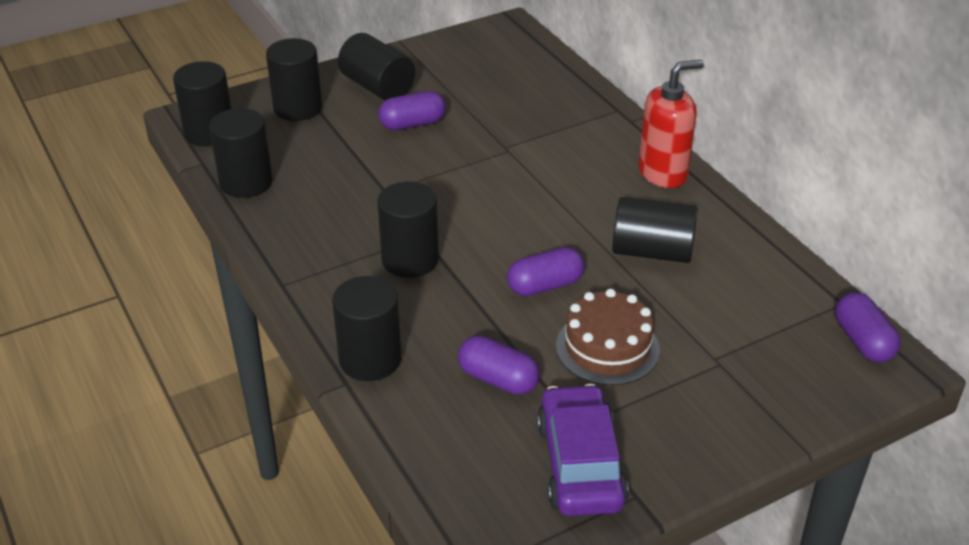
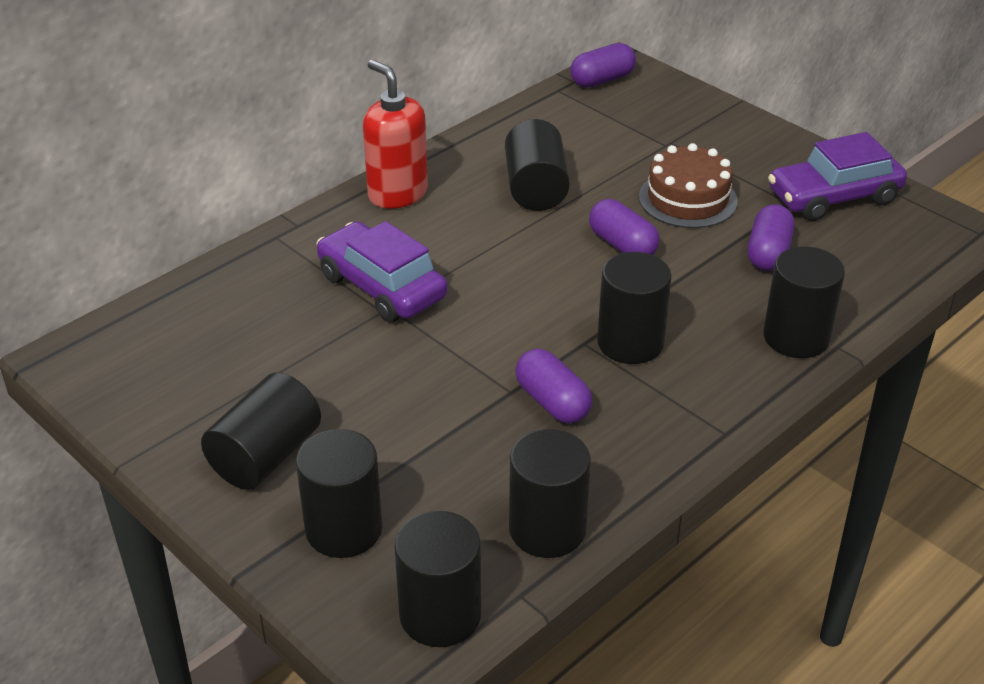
camera: 105 degrees left, 0 degrees up
purple capsule [378,91,446,130] -> purple capsule moved to [515,349,592,423]
none -> purple car [316,221,448,322]

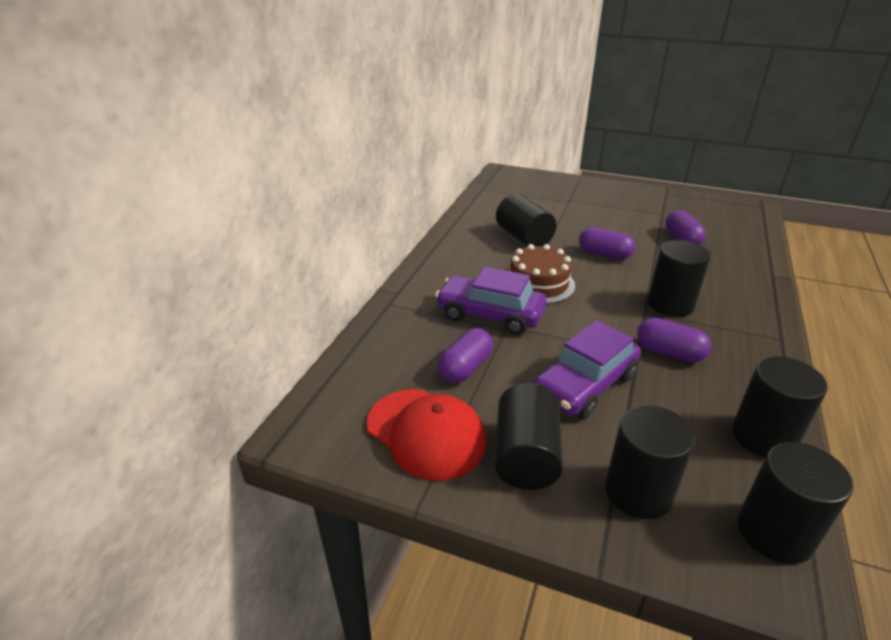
camera: 25 degrees left, 5 degrees down
red soap dispenser [363,60,428,209] -> none
purple capsule [570,43,636,87] -> purple capsule moved to [438,328,493,383]
brown cake [639,143,738,228] -> brown cake moved to [510,244,575,304]
black cylinder [763,246,845,358] -> none
purple car [768,132,907,221] -> purple car moved to [534,320,641,419]
none -> red cap [367,389,486,481]

